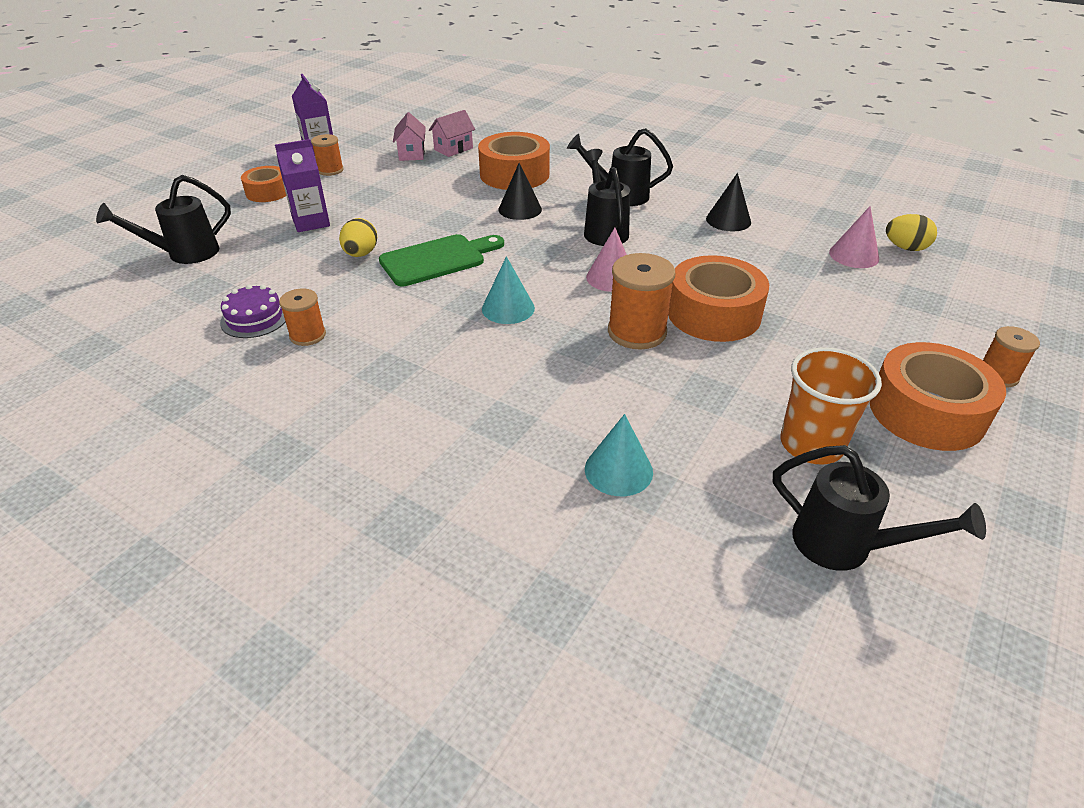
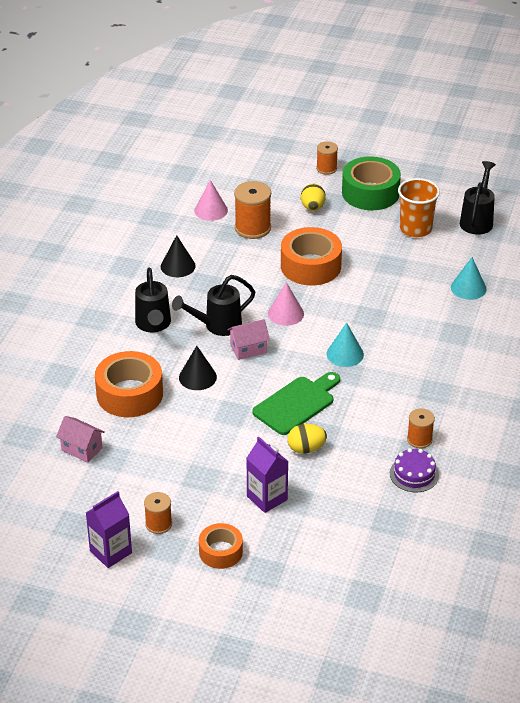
camera: 105 degrees left, 0 degrees up
black watering can [96,175,231,264] -> none
green cutting board [379,234,504,286] -> green cutting board turned 90 degrees clockwise [253,372,340,435]
pink house [393,112,426,161] -> pink house moved to [227,319,270,360]
orange spool [608,253,675,350] -> orange spool moved to [234,181,271,239]
orange tape [870,342,1006,451] -> green tape [342,156,401,210]
yellow egg [886,214,937,251] -> yellow egg moved to [301,184,326,211]

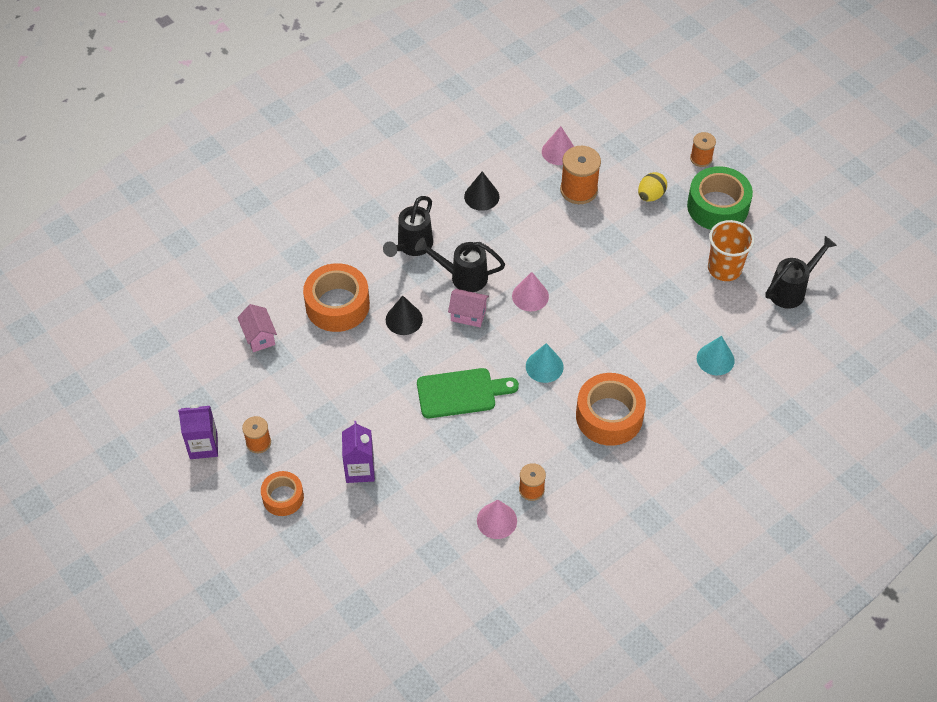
camera: 35 degrees right, 15 degrees up
orange tape [281,227,342,285] -> orange tape moved to [576,373,646,446]
yellow egg [287,424,327,454] -> none
purple cake [390,448,439,492] -> pink cone [477,500,517,539]

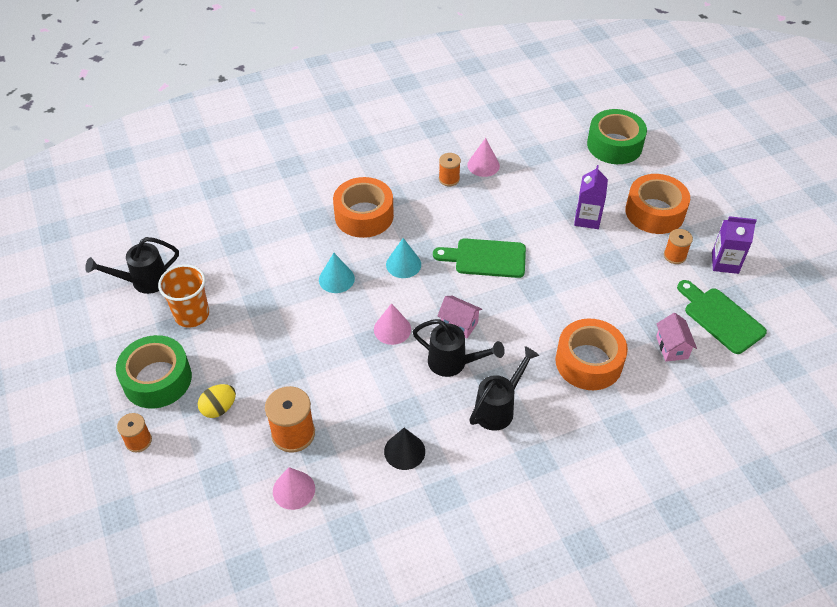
camera: 165 degrees left, 5 degrees down
orange tape [261,471,304,516] -> orange tape [625,174,690,234], size x1.68
black cone [386,296,423,335] -> none
turquoise cone [697,336,735,375] -> turquoise cone moved to [319,253,355,293]
none -> green tape [587,109,647,164]
none -> green cutting board [677,280,767,354]

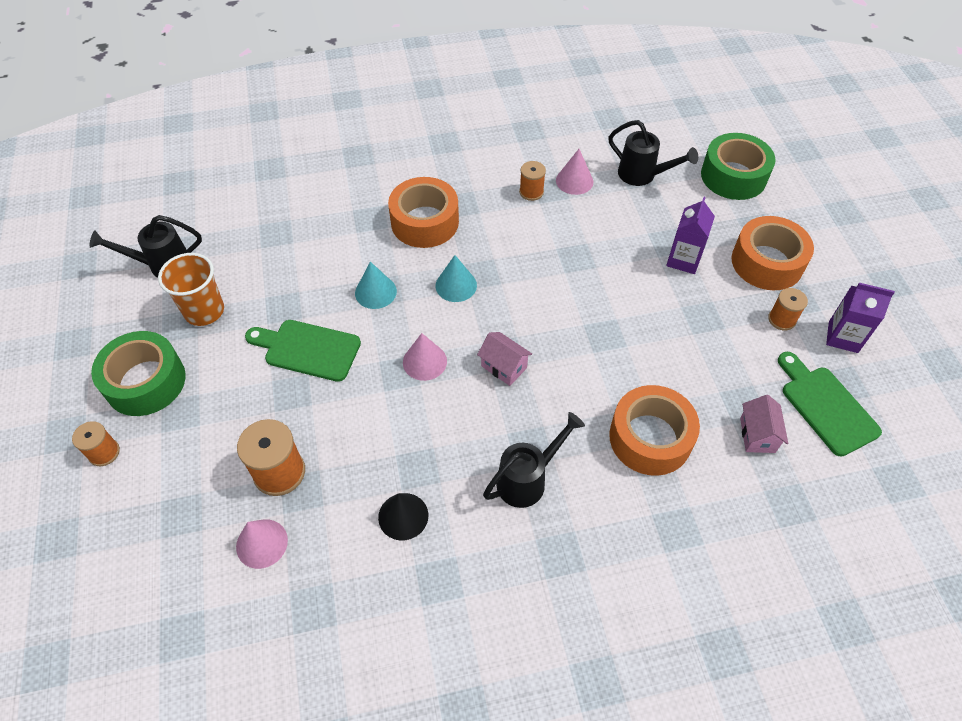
camera: 10 degrees right, 5 degrees up
yellow egg [198,384,236,418] -> none
black watering can [412,319,505,377] -> black watering can moved to [608,120,698,186]
green cutting board [433,238,526,278] -> green cutting board moved to [245,320,361,382]

